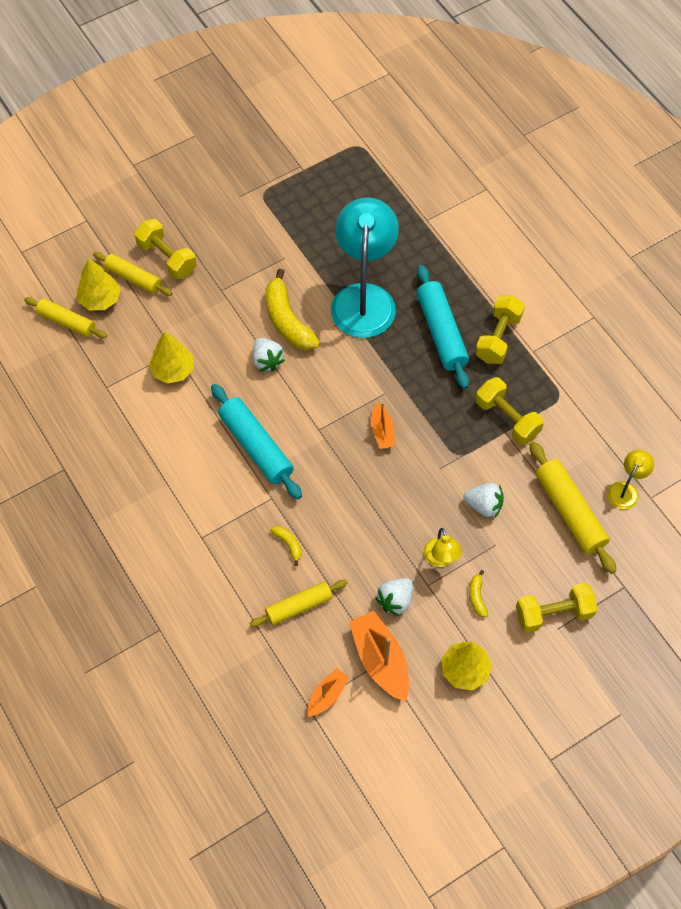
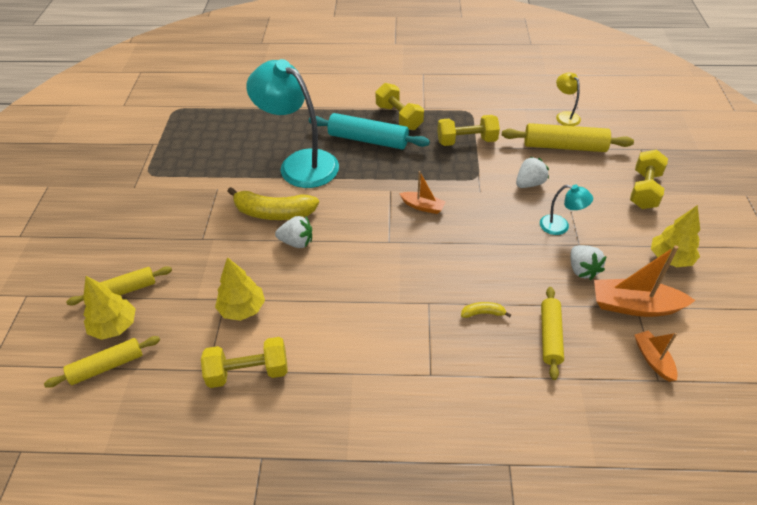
camera: 55 degrees left, 15 degrees down
yellow dumbbell [134,219,197,279] -> yellow dumbbell moved to [201,337,287,388]
turquoise rolling pin [211,384,302,499] -> none
yellow lamp [424,528,462,567] -> turquoise lamp [540,185,593,235]
yellow banana [469,570,488,617] -> none

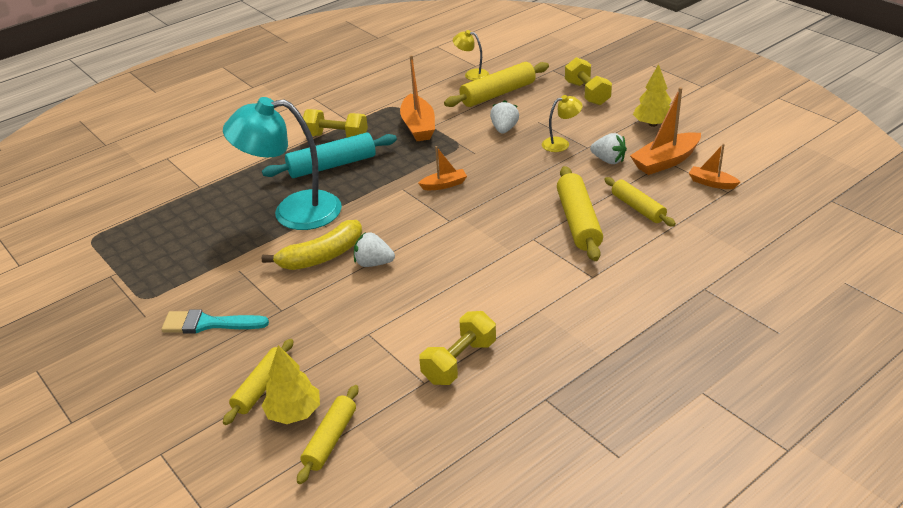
camera: 40 degrees left, 10 degrees down
yellow tree [215,257,265,321] -> none
white strawberry [275,216,312,248] -> white strawberry turned 135 degrees counterclockwise [354,232,395,267]
yellow dumbbell [437,115,500,146] -> orange boat [400,55,435,141]
yellow banana [461,302,511,318] -> yellow rolling pin [557,166,603,261]
turquoise lamp [540,185,593,235] -> yellow lamp [542,95,583,152]
none -> turquoise brush [161,310,269,334]

